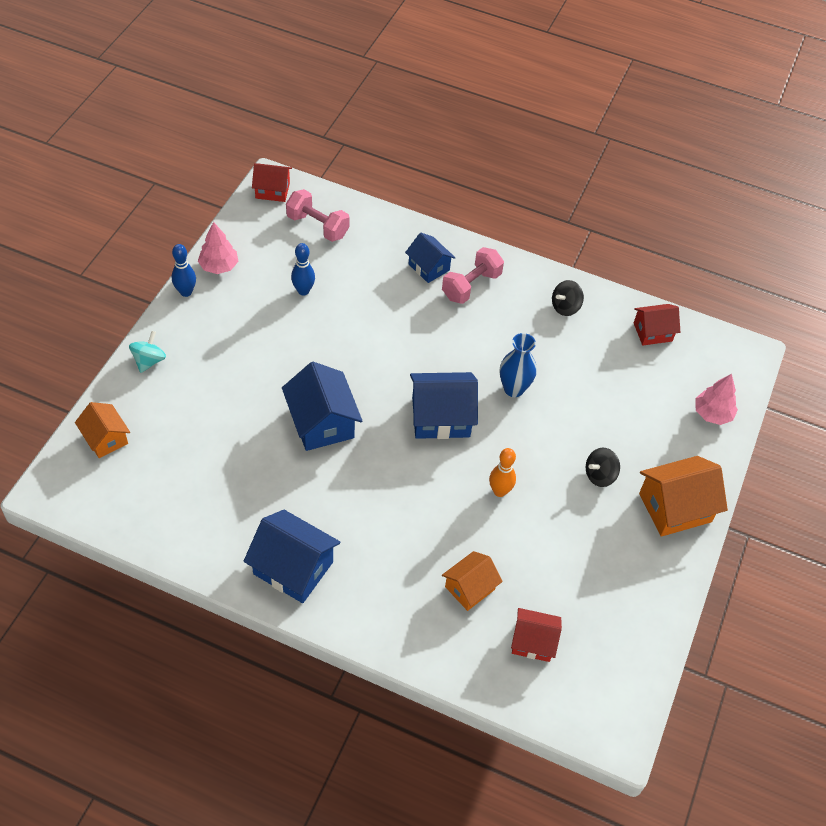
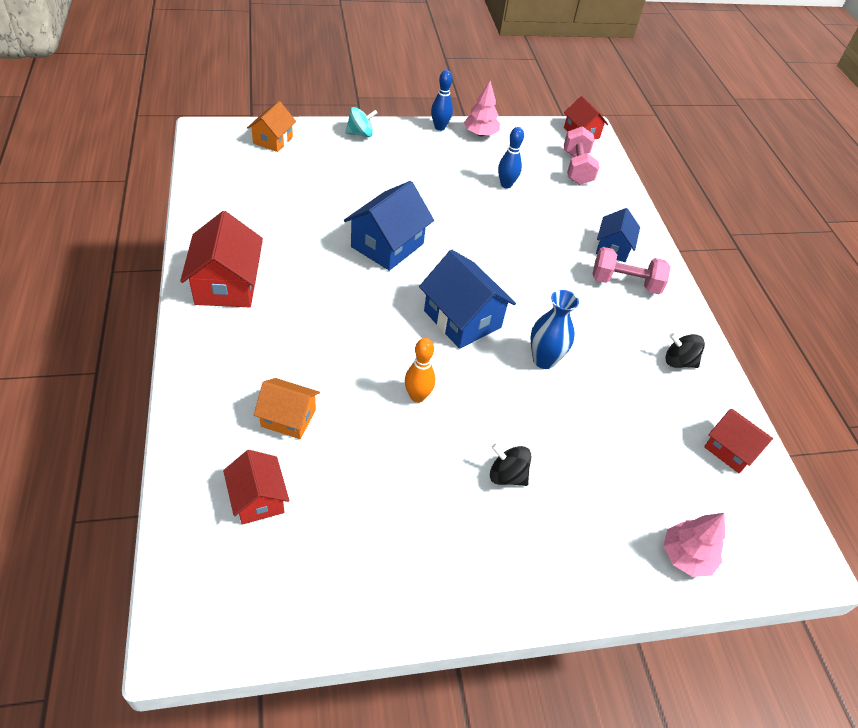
camera: 55 degrees right, 5 degrees down
blue house [243,510,341,603] -> red house [180,211,263,307]
orange house [639,456,728,537] -> none

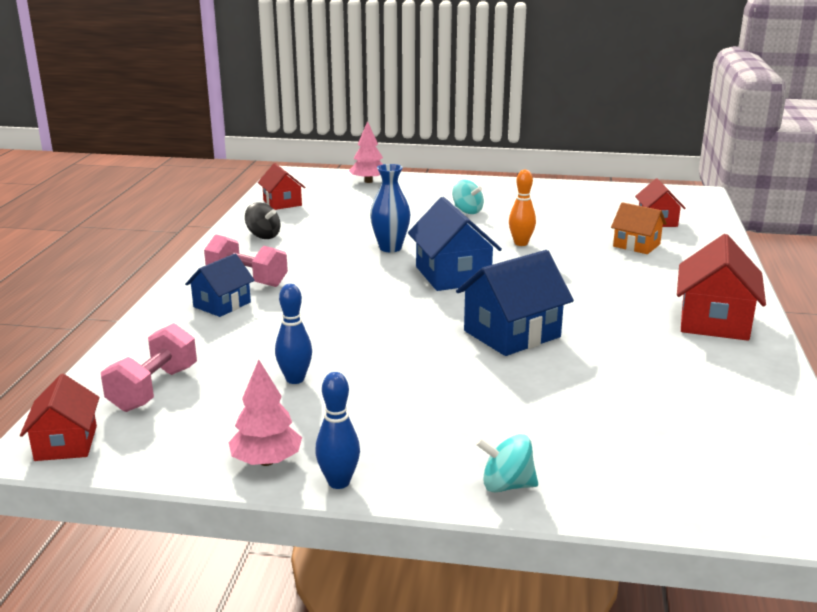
camera: 155 degrees left, 25 degrees down
orange house [247,101,296,152] -> none
black spinning top [490,444,531,486] -> turquoise spinning top [452,180,484,214]

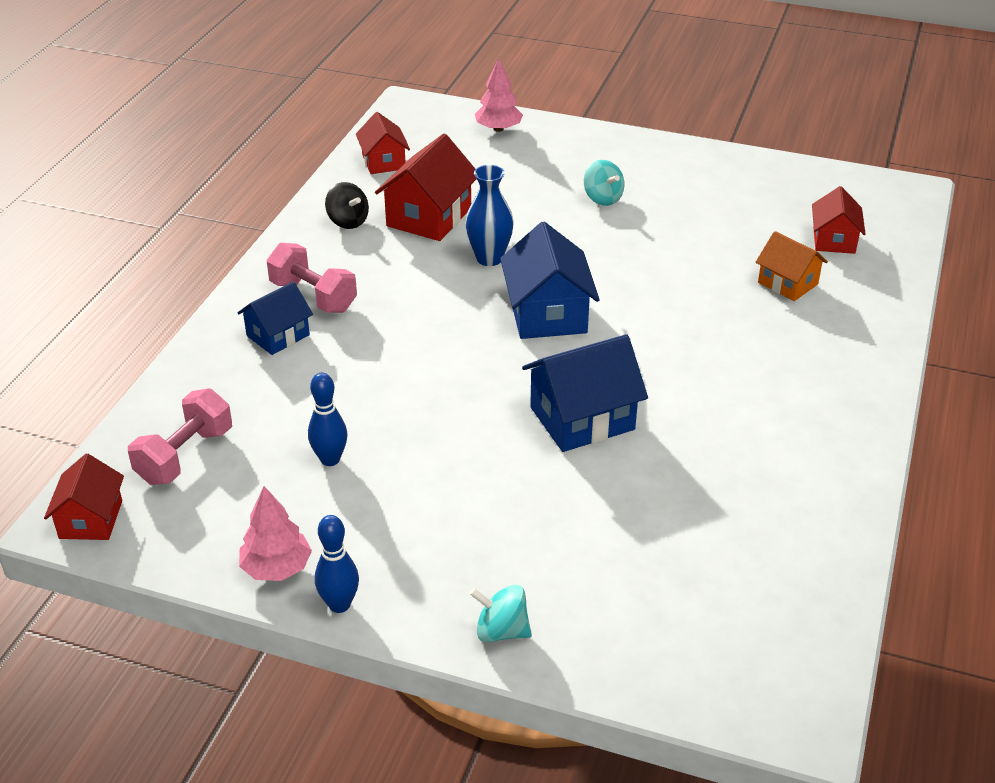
camera: 10 degrees right, 15 degrees up
orange bowling pin [509,170,536,246] -> none
red house [677,234,766,341] -> red house moved to [375,134,476,241]

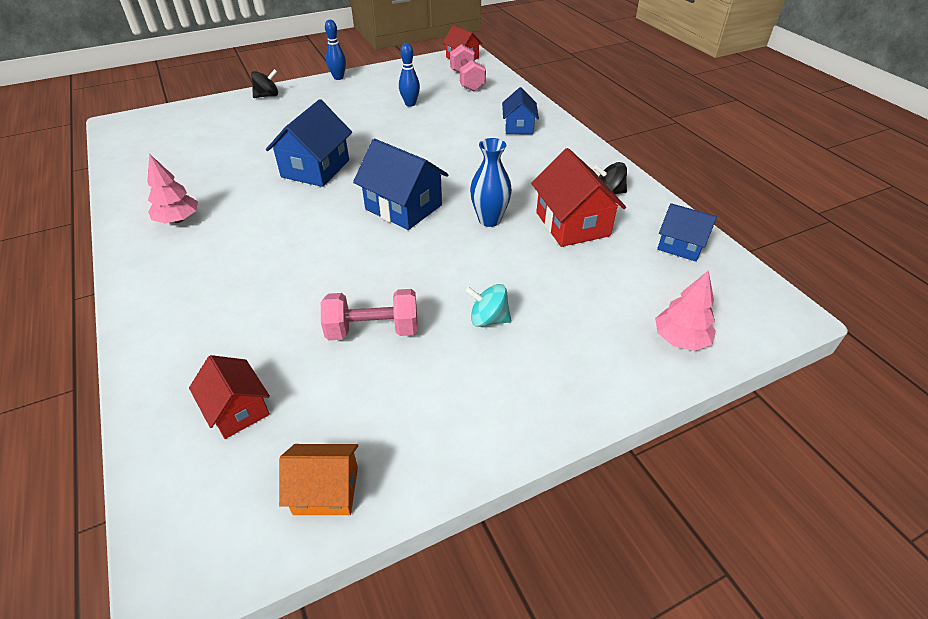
camera: 135 degrees right, 5 degrees up
pink tree [239,486,312,581] -> pink tree moved to [147,154,198,223]
pink dumbbell [266,243,357,313] -> pink dumbbell moved to [321,289,418,340]
red house [356,112,410,174] -> blue house [657,203,717,262]
turquoise spinning top [470,585,532,643] -> black spinning top [251,69,278,98]
orange house [756,231,828,301] -> orange house moved to [279,444,358,515]

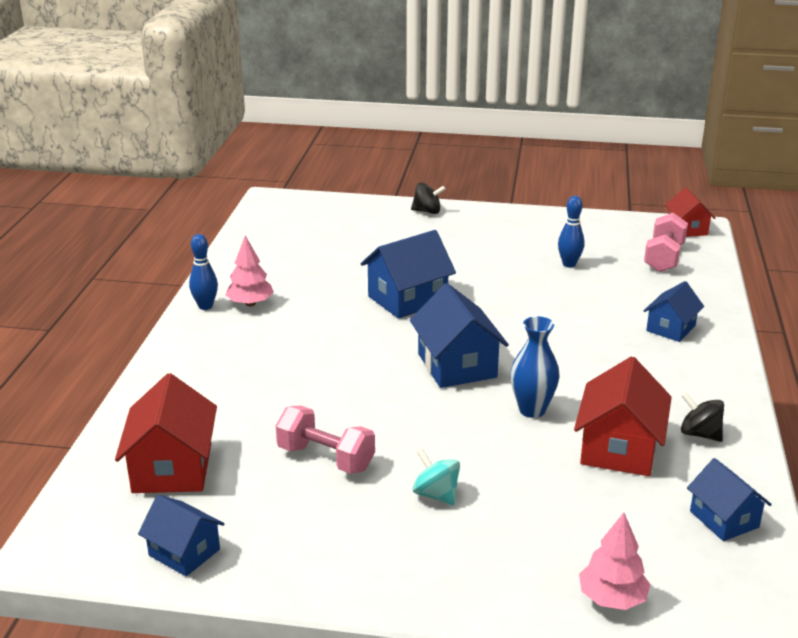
camera: 35 degrees right, 15 degrees down
red house [189,355,270,439] -> red house [115,373,217,493], size x1.60
orange house [279,444,358,515] -> blue house [138,495,224,577]
blue bowling pin [325,20,346,80] -> blue bowling pin moved to [189,234,218,310]

